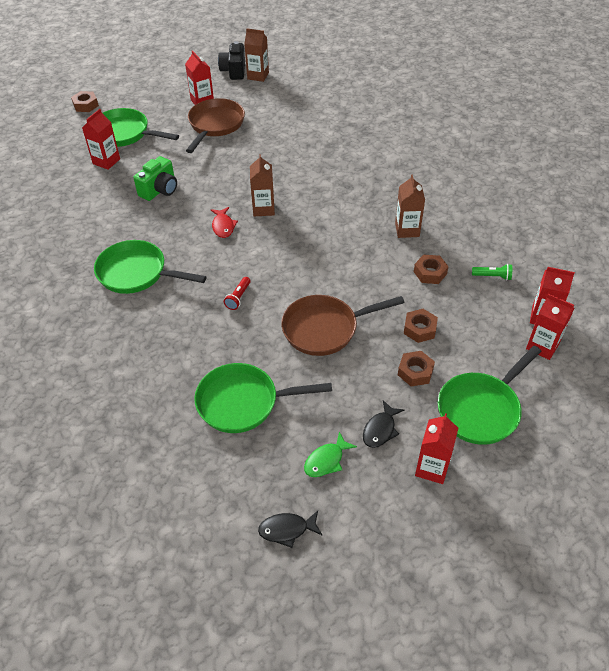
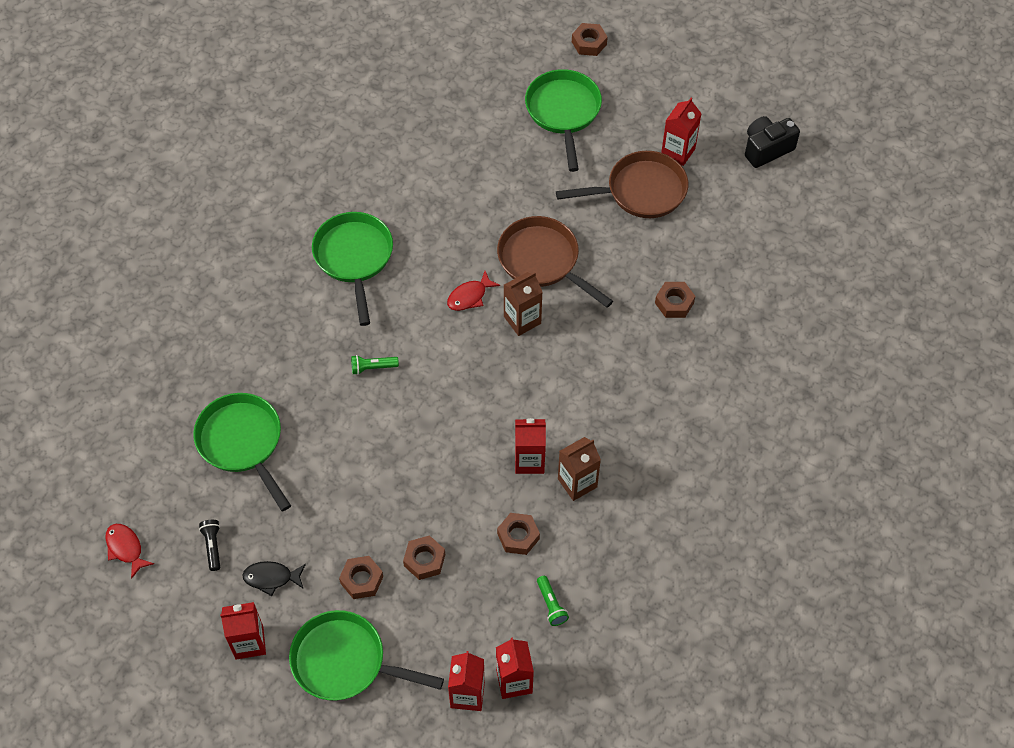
camera: 60 degrees right, 10 degrees up
red carton [82,109,120,170] -> red carton moved to [515,418,546,474]
green camera [134,156,177,201] -> none
red flashlight [224,277,251,310] -> green flashlight [351,355,399,375]
brown carton [244,28,269,82] -> none
black fish [258,511,322,548] -> red fish [106,524,154,579]
brown pan [281,295,404,356] -> brown pan moved to [497,216,613,308]
green fish [304,432,357,477] -> black flashlight [199,520,220,571]
none -> brown nut [655,282,695,318]

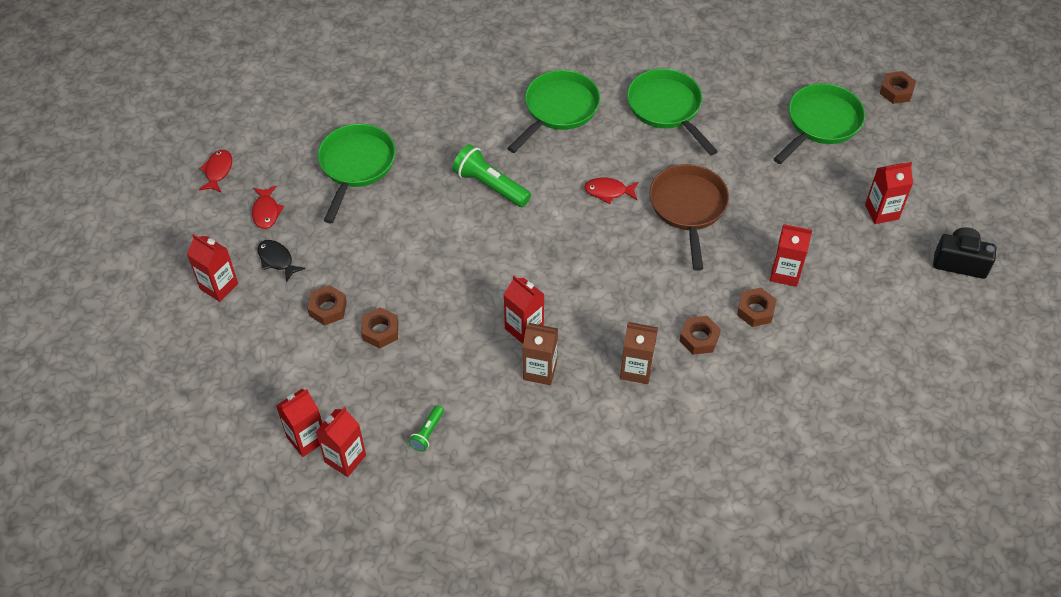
camera: 45 degrees right, 5 degrees down
black flashlight [199,520,220,571] -> red fish [252,186,284,229]
green pan [289,610,444,701] -> green pan moved to [627,69,718,156]
green flashlight [351,355,399,375] -> green flashlight [452,144,531,207], size x1.88
brown nut [497,513,540,555] -> brown nut moved to [680,316,721,355]
brown carton [504,272,542,336] -> brown carton moved to [620,322,658,384]
brown pan [556,151,688,218] -> none
none -> red carton [770,224,812,287]

